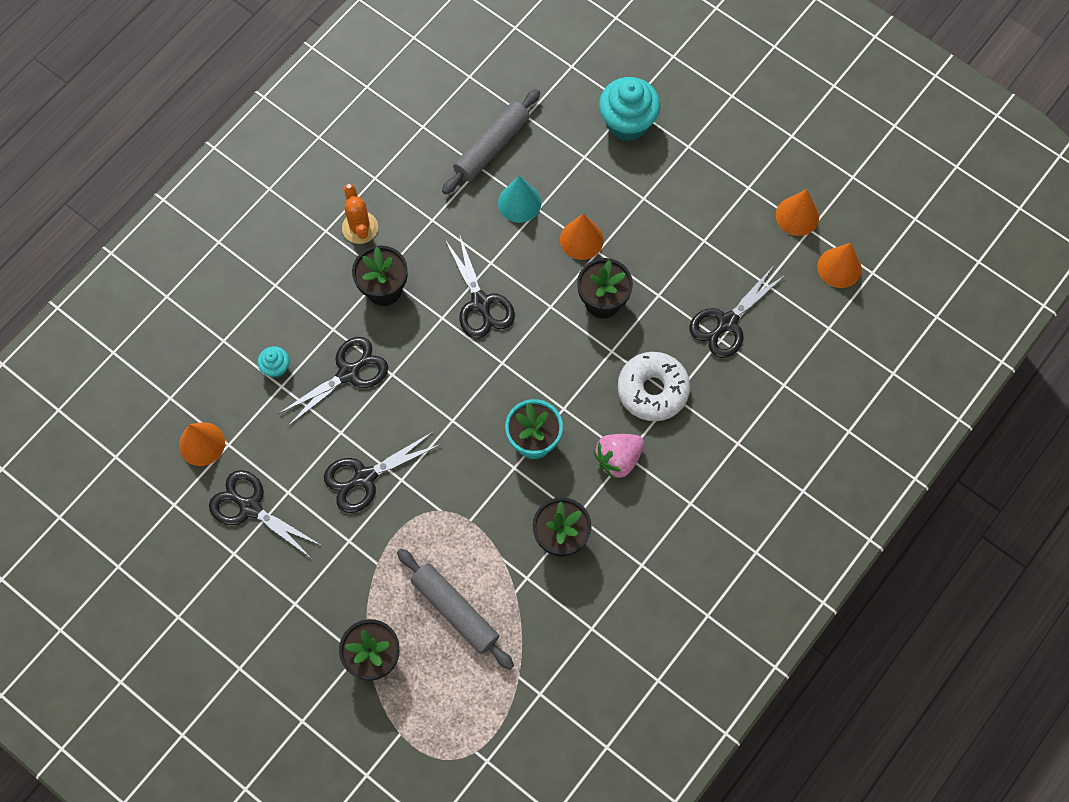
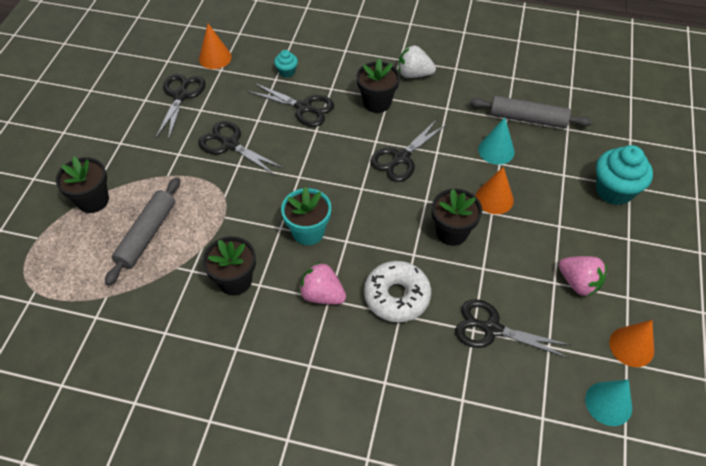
camera: 65 degrees right, 15 degrees down
orange cactus [342,184,378,244] -> white strawberry [399,46,436,78]
orange cone [817,243,862,288] -> turquoise cone [585,379,632,426]
none -> pink strawberry [559,256,607,297]

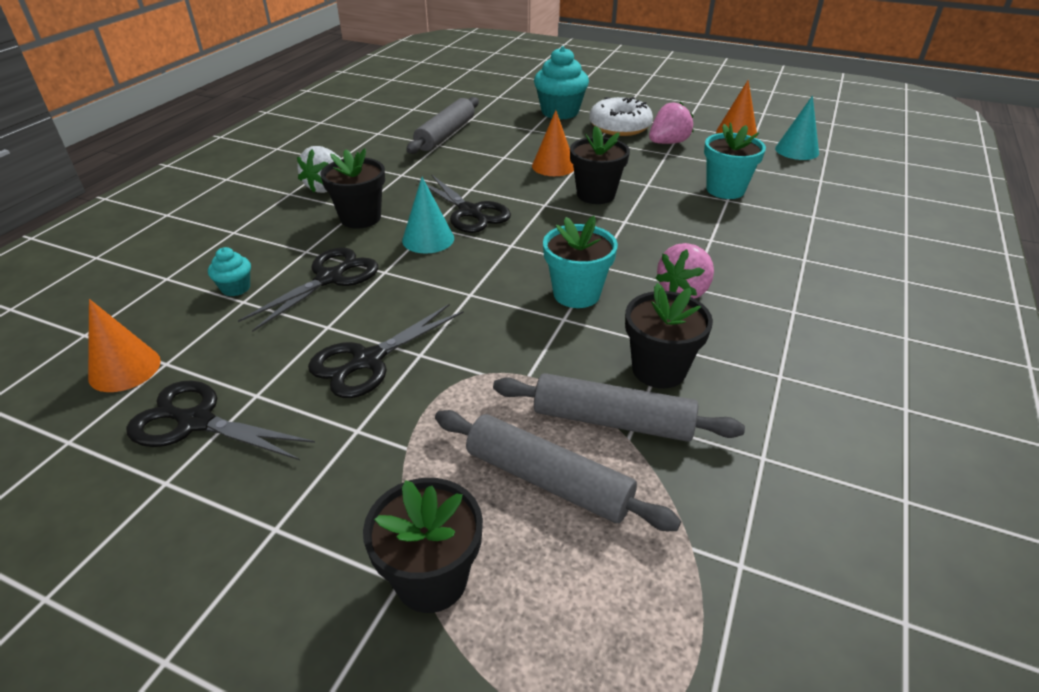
camera: 80 degrees left, 15 degrees down
white donut [364,261,431,322] -> white donut moved to [589,97,653,136]
black scissors [455,299,570,358] -> turquoise flower pot [704,123,766,199]
turquoise cone [478,117,515,165] -> turquoise cone moved to [402,177,454,254]
none -> grey rolling pin [493,373,745,442]

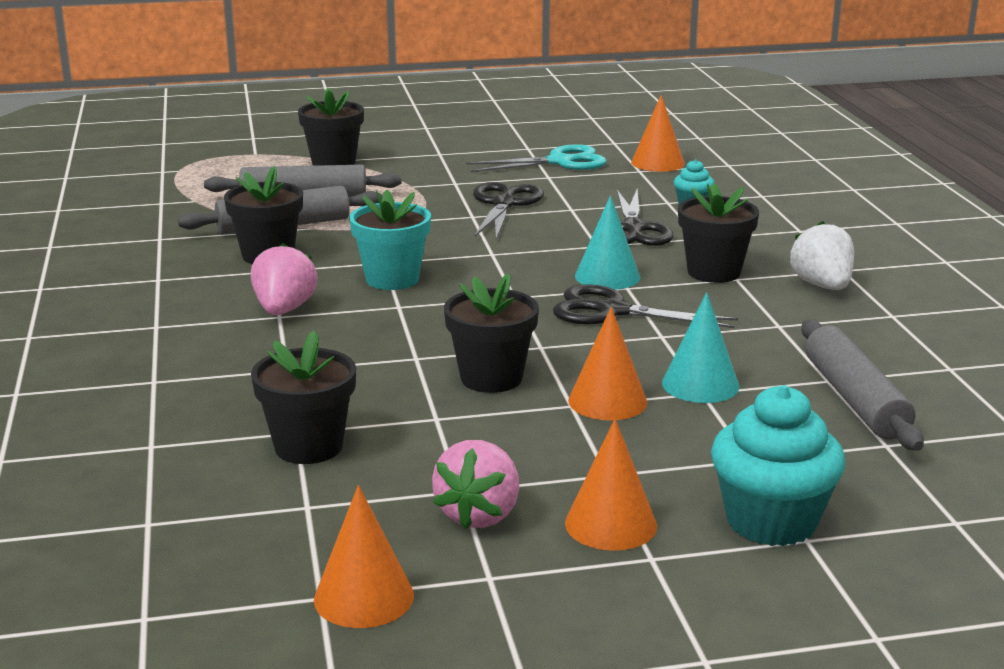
camera: 145 degrees right, 15 degrees down
black scissors [126,380,315,460] -> turquoise scissors [466,144,607,172]
white donut [589,97,653,136] -> orange cone [565,418,657,551]
turquoise flower pot [704,123,766,199] -> black flower pot [251,331,356,464]
turquoise cone [775,95,819,160] -> turquoise cone moved to [662,292,739,403]

